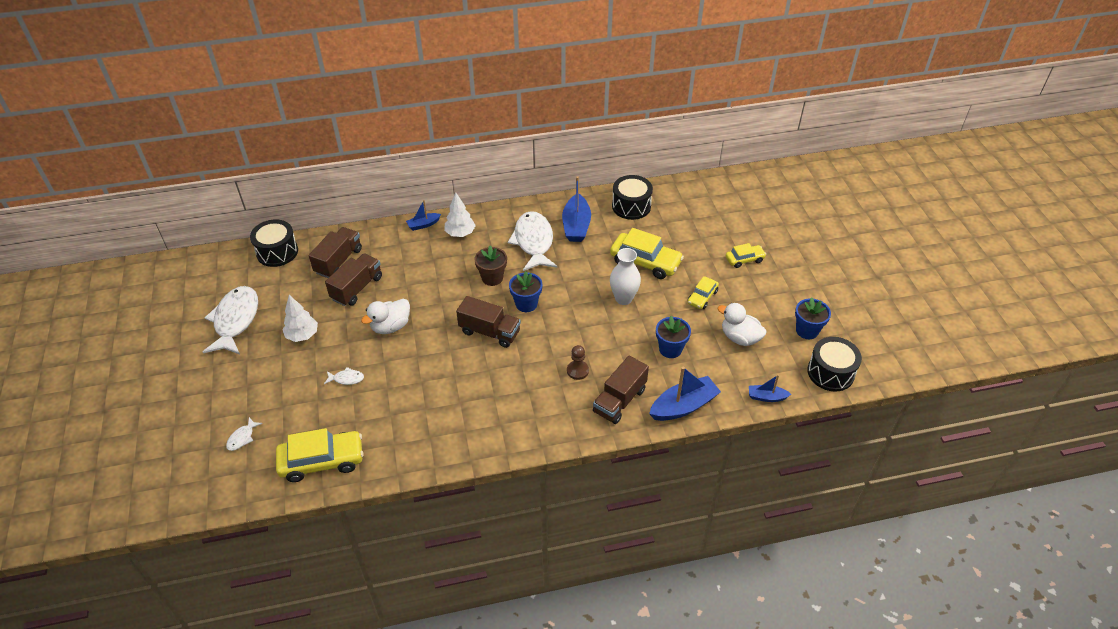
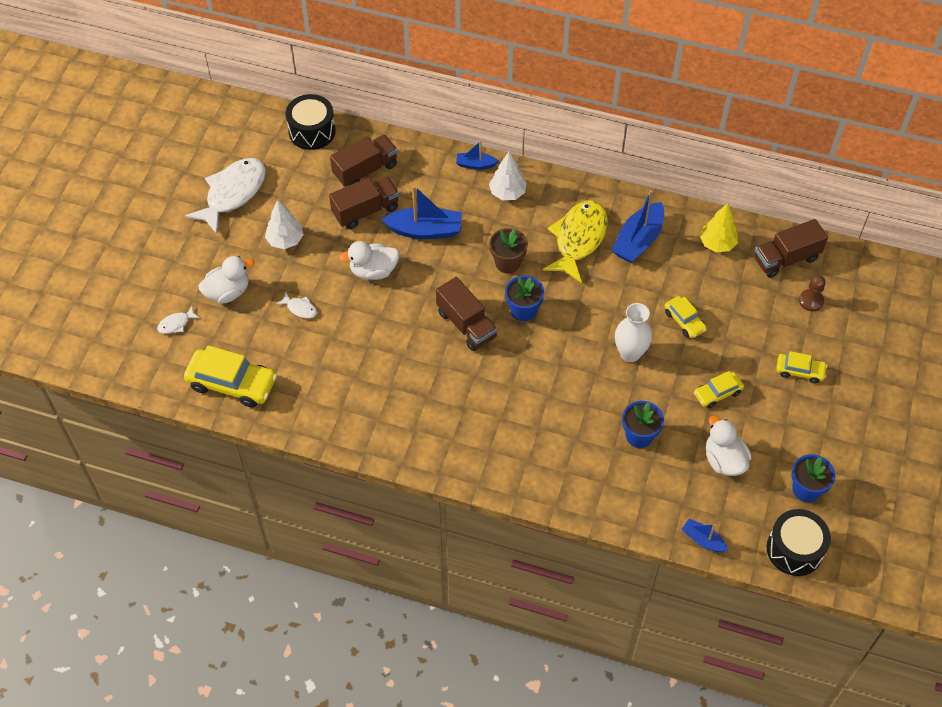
camera: 30 degrees right, 10 degrees up
white fish [508,211,557,271] -> yellow fish [543,200,608,283]
brown pawn [567,345,589,380] -> brown pawn moved to [799,275,826,311]
brown truck [593,356,649,424] -> brown truck moved to [754,219,828,278]
yellow car [610,228,684,279] -> yellow car [665,296,707,338], size x0.55
black drum [612,175,653,220] -> yellow tree [700,203,738,252]
blue boat [649,367,721,421] -> blue boat moved to [382,186,462,239]
none -> white duck [198,256,254,304]

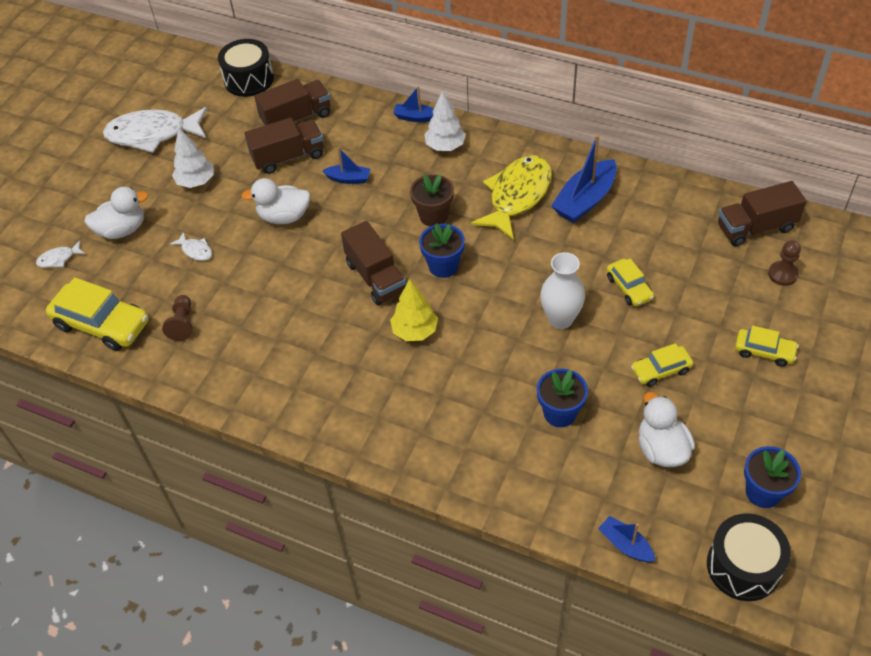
camera: 10 degrees right, 5 degrees down
white fish [185,158,266,234] -> white fish turned 135 degrees counterclockwise [103,107,207,153]
blue boat [382,186,462,239] -> blue boat [322,147,370,184], size x0.55
yellow tree [700,203,738,252] -> yellow tree moved to [390,279,438,341]
none -> brown pawn [162,295,193,341]

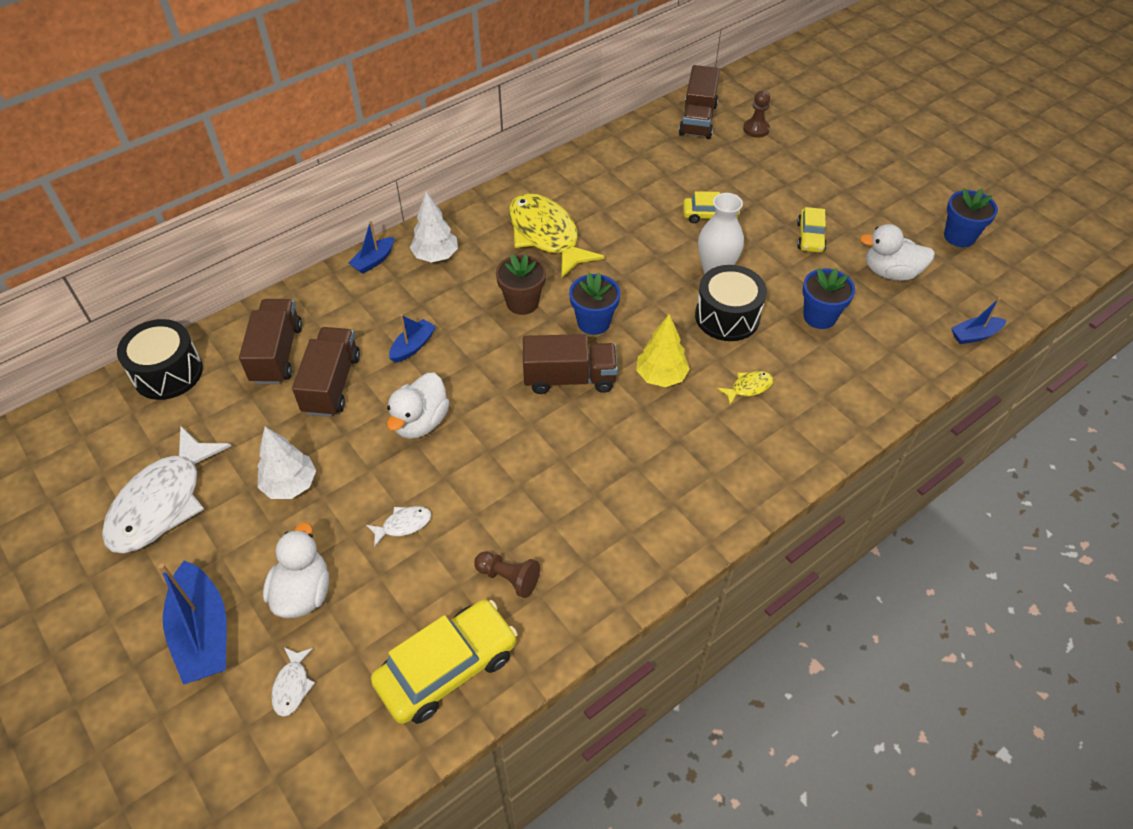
camera: 65 degrees left, 0 degrees up
blue boat [551,135,617,223] -> blue boat moved to [158,560,227,685]
black drum [707,513,791,601] -> black drum moved to [695,265,767,341]
yellow car [735,326,799,367] -> none
none -> yellow fish [717,371,773,405]

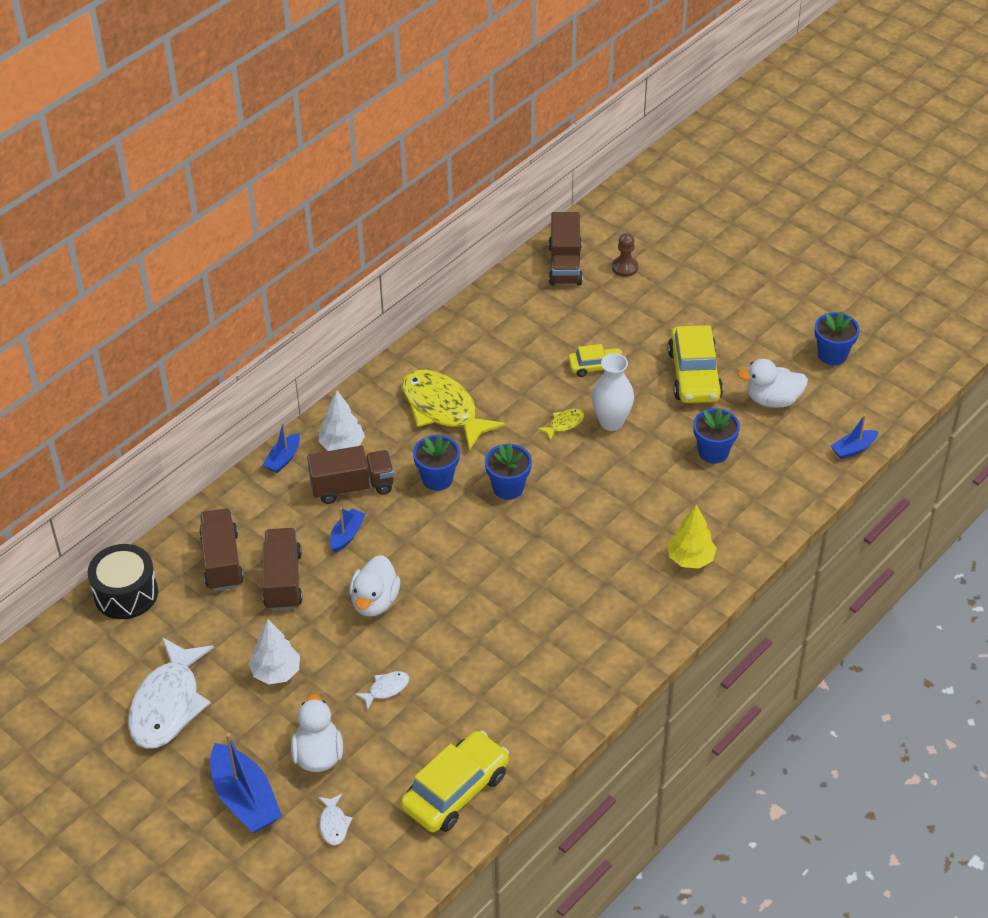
camera: 10 degrees left, 5 degrees down
brown pawn [474,552,540,598] -> none
brown flower pot [496,254,546,315] -> blue flower pot [413,435,460,491]
brown truck [523,334,618,394] -> brown truck moved to [307,446,394,504]
yellow tree [636,314,690,387] -> yellow tree moved to [667,504,717,569]
black drum [695,265,767,341] -> none
yellow fish [717,371,773,405] -> yellow fish moved to [537,409,584,441]
yellow car [797,207,827,252] -> yellow car [667,325,723,403], size x1.81

